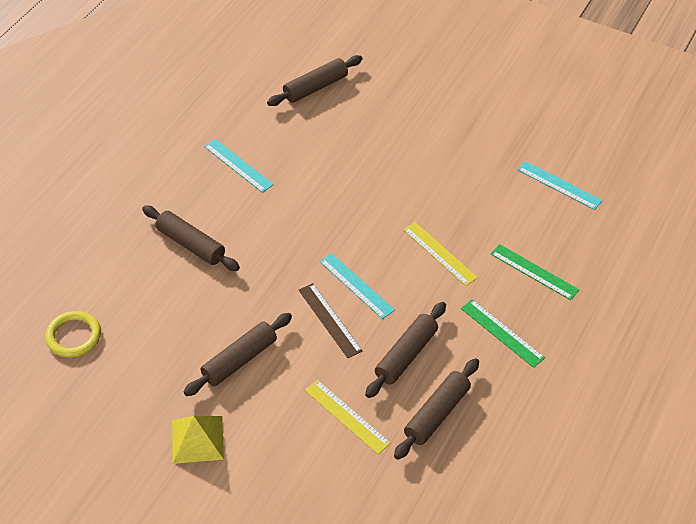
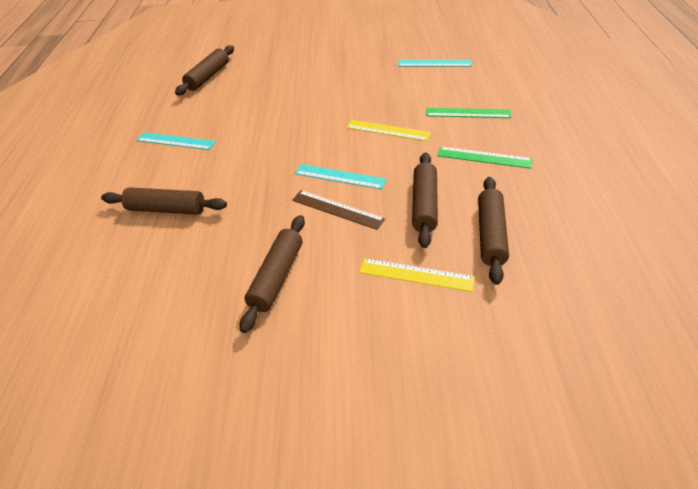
camera: 25 degrees left, 5 degrees down
yellow ring [45,311,101,358] -> none
yellow pyramid [172,416,224,464] -> none

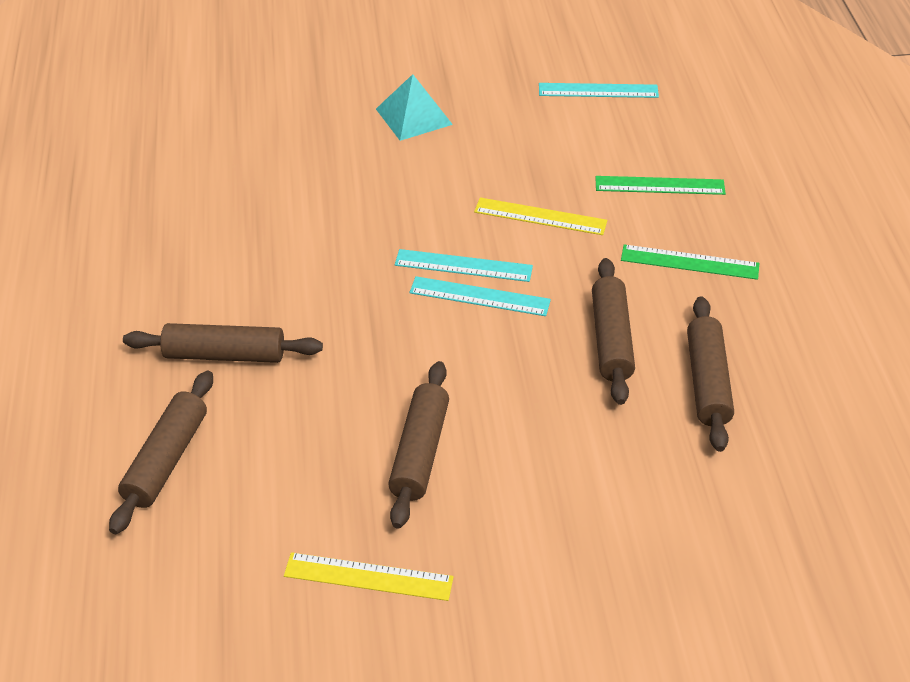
camera: 10 degrees left, 0 degrees up
turquoise ruler [136,132,216,150] -> turquoise ruler moved to [395,249,533,282]
brown rolling pin [175,45,234,96] -> brown rolling pin moved to [109,370,213,534]
brown ruler [292,190,385,230] -> none
yellow ruler [359,258,475,292] -> yellow ruler moved to [284,552,454,601]
none -> turquoise pyramid [376,74,453,141]

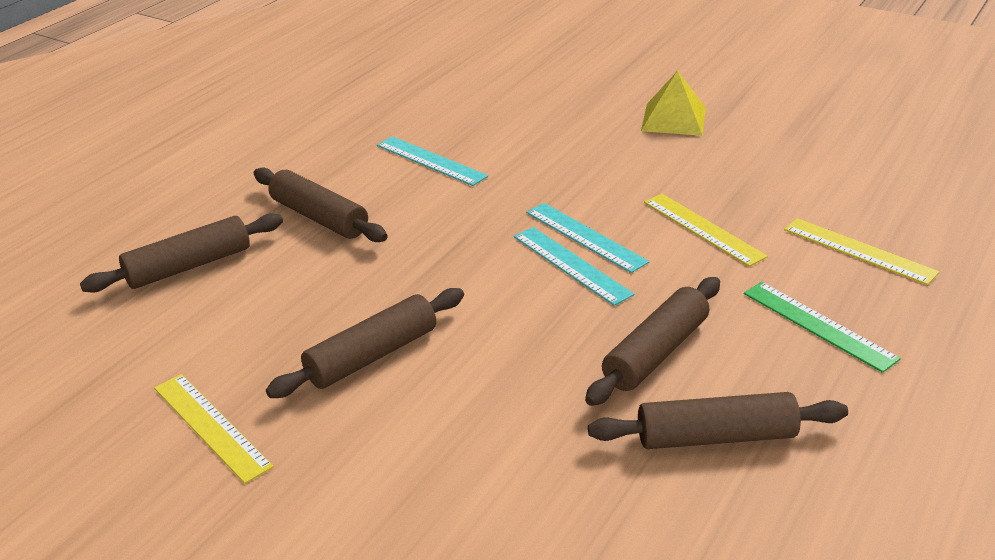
camera: 40 degrees right, 10 degrees down
turquoise pyramid [376,74,453,141] -> yellow pyramid [641,71,706,136]
turquoise ruler [539,83,659,98] -> turquoise ruler moved to [377,136,488,186]
green ruler [595,176,726,195] -> yellow ruler [784,218,939,285]
brown rolling pin [687,296,734,452] -> brown rolling pin turned 45 degrees clockwise [588,392,848,449]

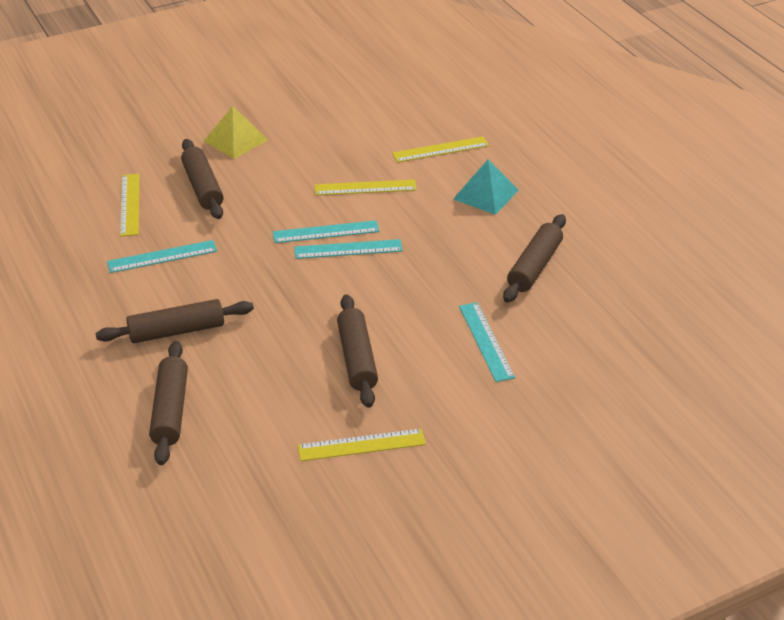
camera: 60 degrees left, 5 degrees up
brown rolling pin [585,277,720,406] -> brown rolling pin moved to [181,139,223,219]
green ruler [744,282,901,373] -> turquoise pyramid [453,159,519,215]
none -> yellow ruler [120,174,139,237]
none -> turquoise ruler [459,302,515,382]

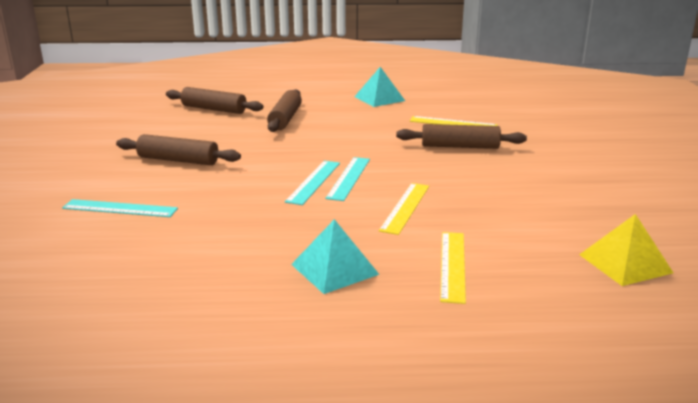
camera: 115 degrees right, 15 degrees down
turquoise ruler [107,240,217,273] -> none
yellow pyramid [204,106,268,159] -> yellow pyramid moved to [579,214,673,286]
yellow ruler [298,428,426,461] -> none
brown rolling pin [503,214,566,303] -> none
none -> turquoise pyramid [354,67,405,107]

